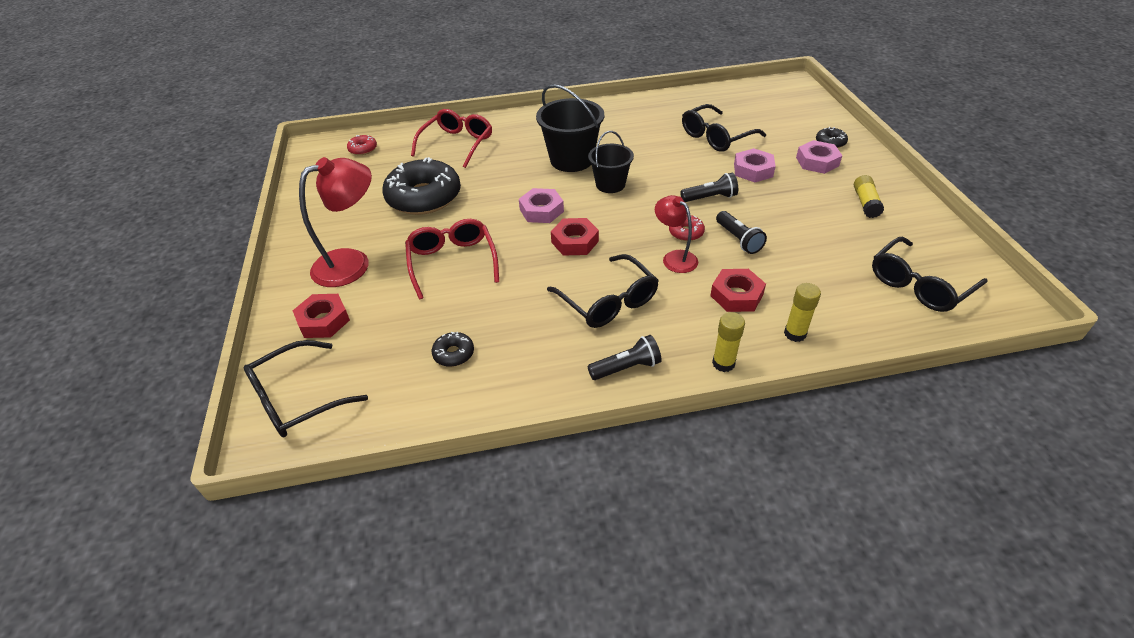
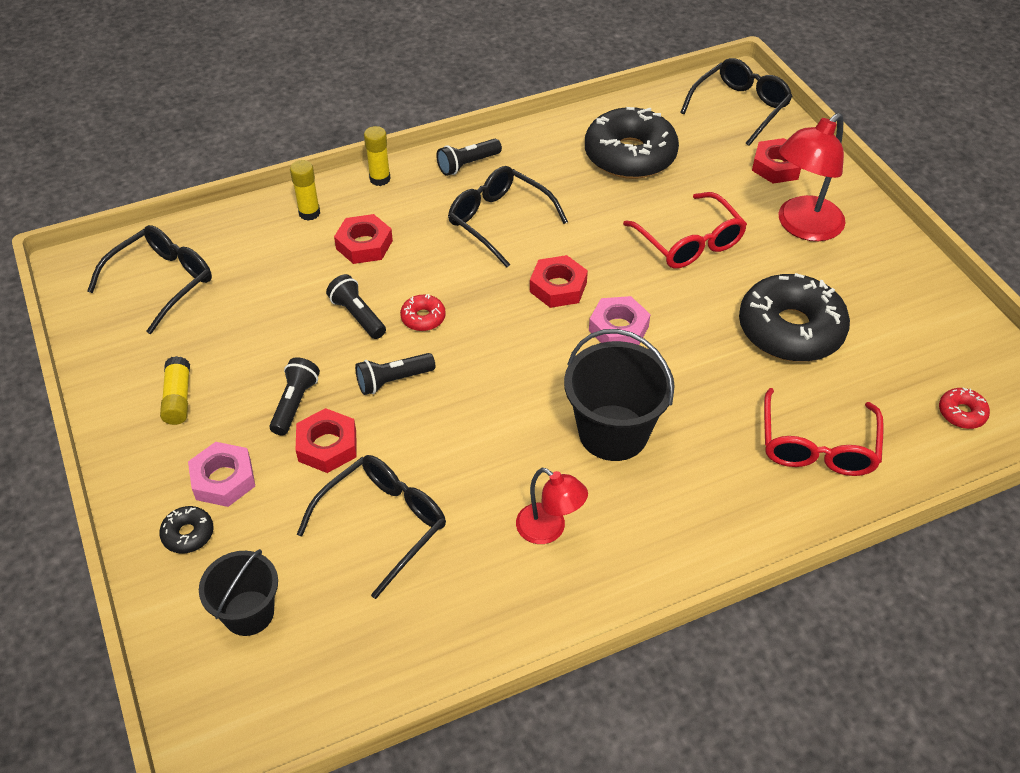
camera: 165 degrees right, 5 degrees up
black donut [432,332,474,367] -> black donut [585,107,679,179], size x2.36
black bucket [588,131,634,193] -> black bucket moved to [199,549,278,636]
red lamp [655,195,698,273] -> red lamp moved to [516,468,588,544]
pink nut [734,148,776,182] -> red nut [296,408,357,473]
none -> black flashlight [269,357,320,435]

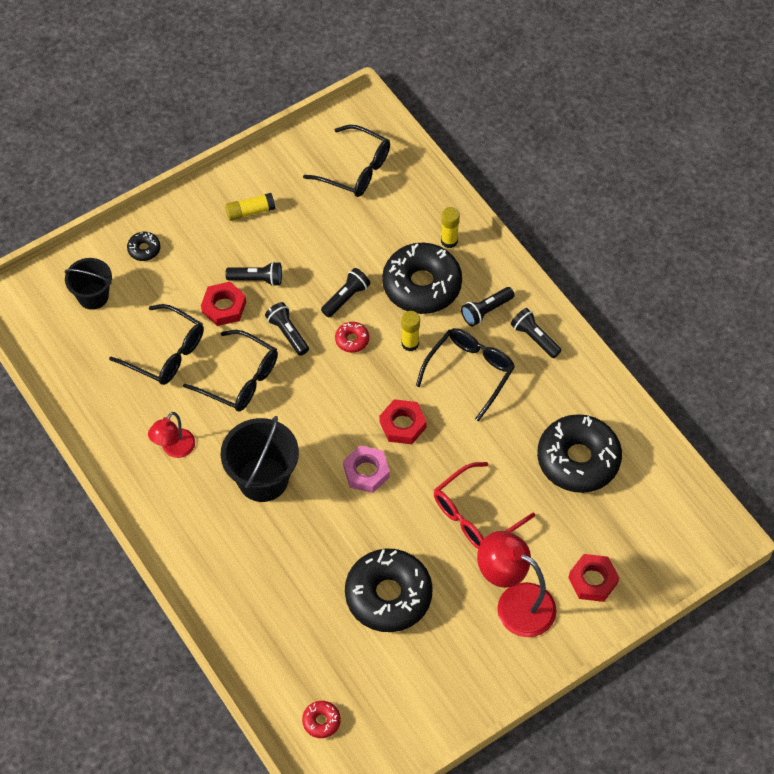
camera: 80 degrees right, 10 degrees up
pink nut [188,442,255,507] -> none
red nut [334,214,393,264] -> black donut [382,243,462,314]
yellow glue stick [364,126,391,186] -> yellow glue stick moved to [401,311,420,351]
black glasses [680,58,793,146] -> black glasses moved to [183,330,278,411]
red glasses [764,388,884,476] -> none
none -> black flashlight [461,287,515,327]

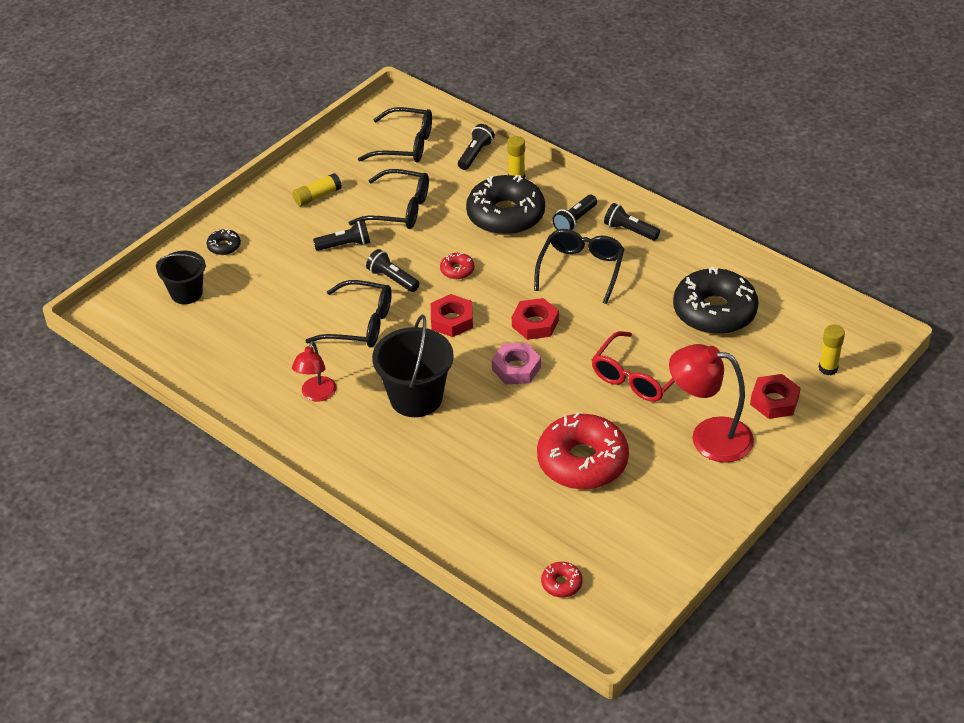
camera: 15 degrees left, 15 degrees down
black glasses [109,304,204,385] -> black glasses moved to [349,169,429,229]
red nut [201,282,246,326] -> red nut moved to [431,294,473,337]
black flashlight [321,268,371,318] -> black flashlight moved to [458,124,495,170]
black donut [345,548,433,632] -> red donut [537,412,629,490]
yellow glue stick [401,311,420,351] -> yellow glue stick moved to [819,324,845,375]

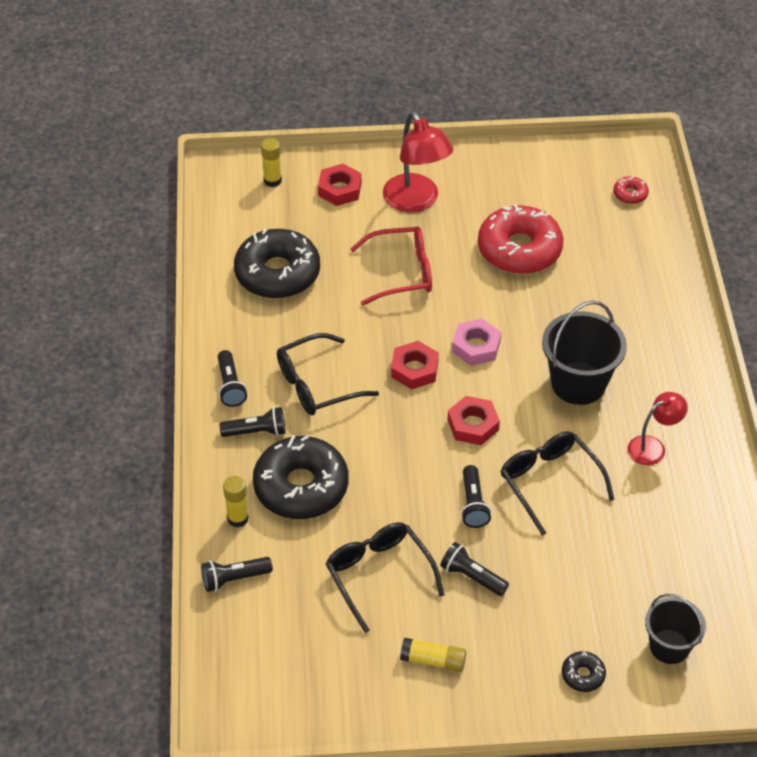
camera: 135 degrees left, 5 degrees up
black glasses [358,107,432,163] -> none
red donut [440,253,475,279] -> none

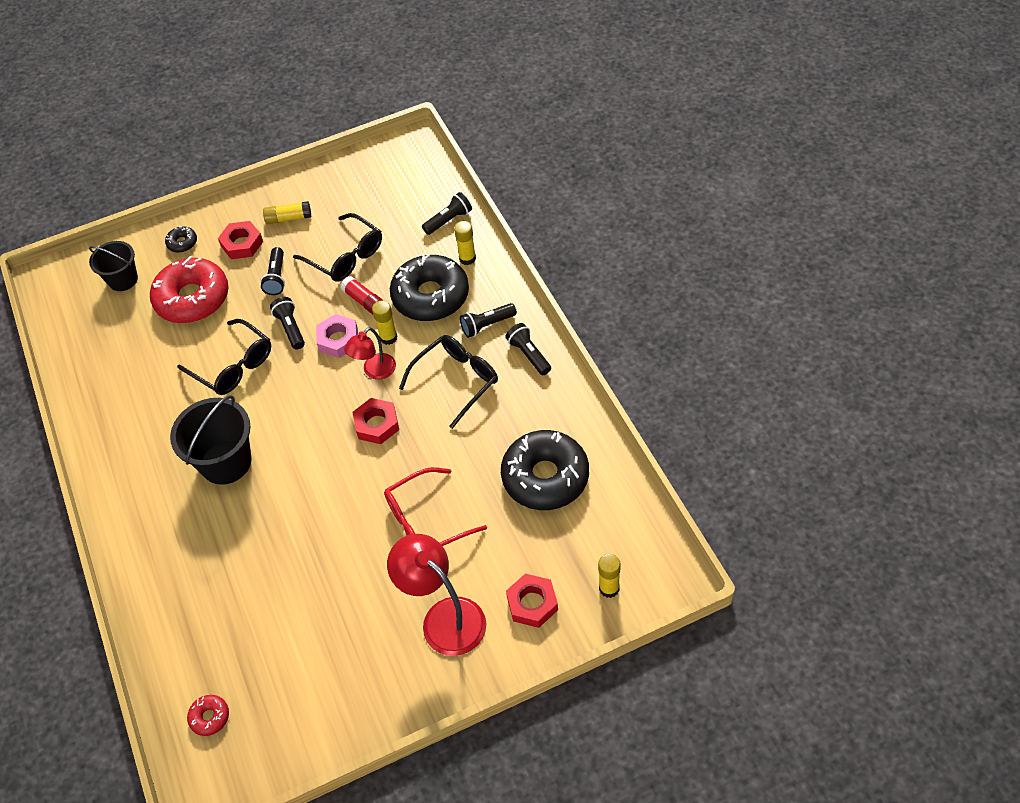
camera: 165 degrees right, 5 degrees up
black flashlight [440,542,509,596] -> black flashlight turned 75 degrees clockwise [260,247,285,295]
red nut [448,396,500,445] -> red nut moved to [218,221,263,259]
pink nut [452,319,501,366] -> pink nut moved to [316,314,358,358]
red donut [478,204,564,274] -> red donut moved to [150,256,229,323]
red lamp [628,392,688,465] -> red lamp moved to [344,327,396,380]
none -> red glue stick [340,276,384,314]
none -> yellow glue stick [372,301,398,345]

